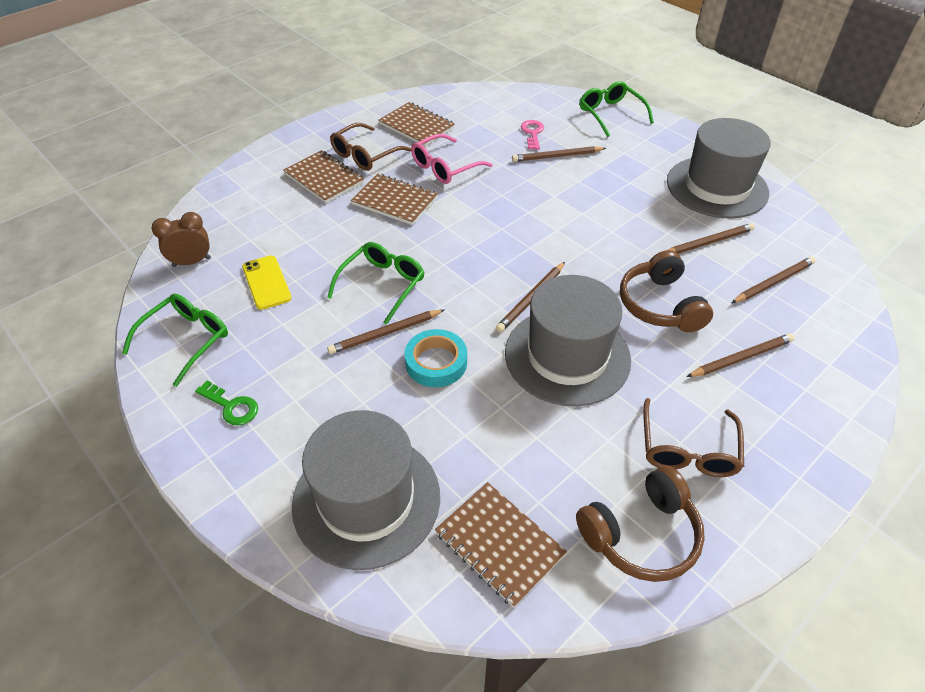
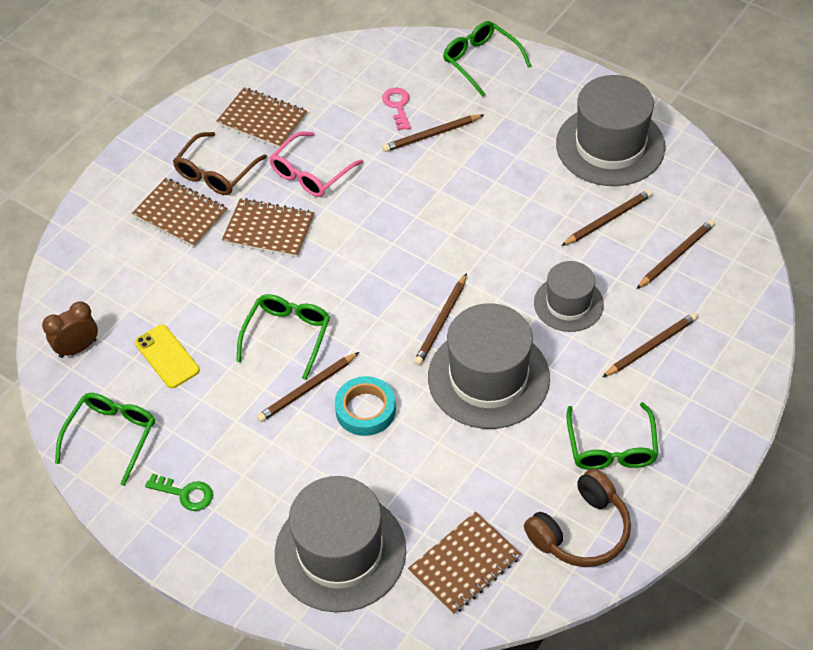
camera: 10 degrees left, 5 degrees up
brown notebook [435,482,567,608] -> brown notebook turned 75 degrees counterclockwise [408,511,521,615]
brown headphones [620,250,713,332] -> grey hat [534,261,604,332]
brown glasses [643,398,744,477] -> green glasses [566,402,659,470]

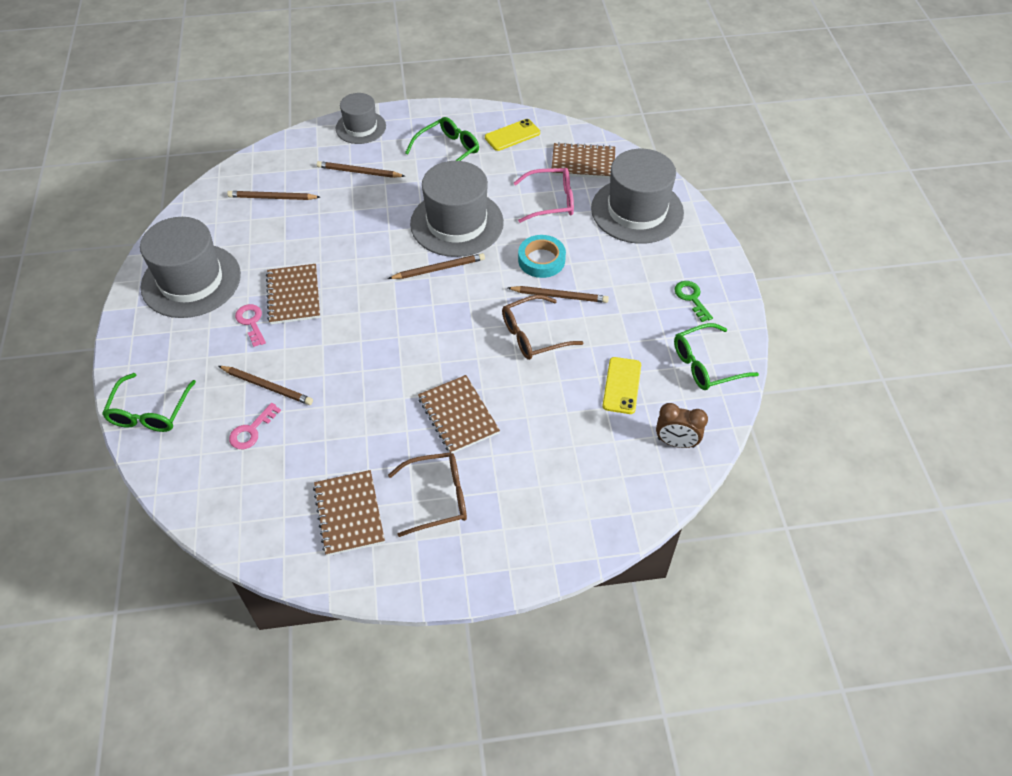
camera: 135 degrees left, 0 degrees up
brown notebook [132,178,227,247] -> brown notebook moved to [266,264,320,324]
green glasses [236,294,330,380] -> brown glasses [502,295,584,360]
pink glasses [269,132,363,197] -> pink glasses moved to [514,168,574,223]
brown headphones [524,468,631,567] -> yellow phone [485,119,540,151]
grey hat [534,261,604,332] -> grey hat moved to [336,93,386,144]
brown pencil [561,189,653,246] -> none
none -> pink key [235,304,266,347]

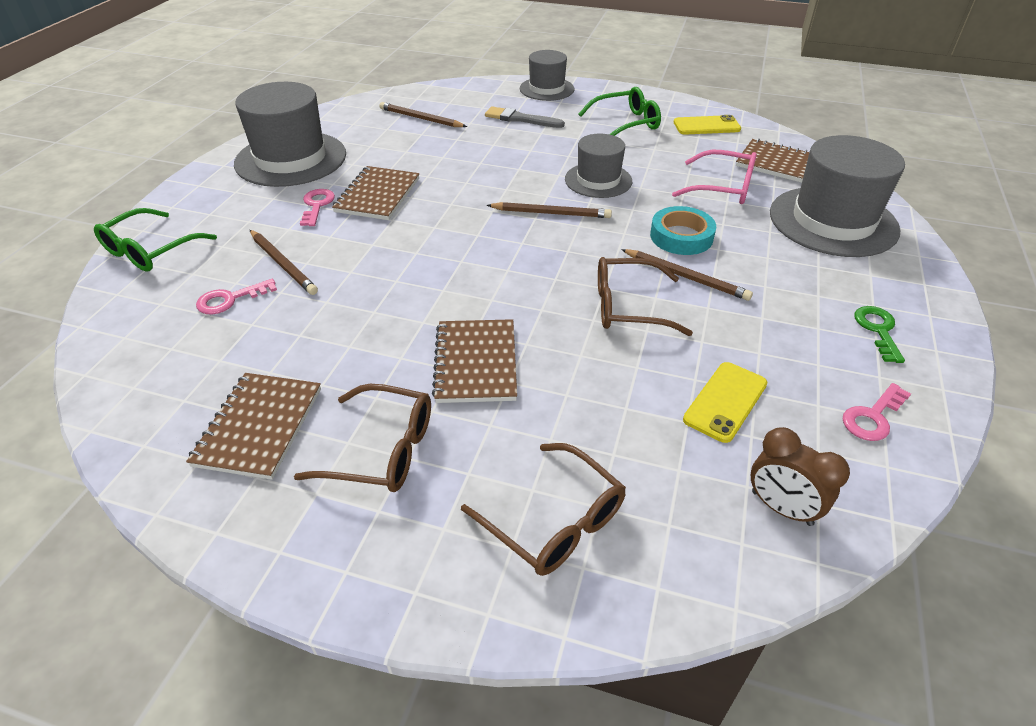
camera: 25 degrees right, 10 degrees down
brown pencil [317,161,405,178] -> grey brush [485,106,565,128]
grey hat [410,161,504,257] -> grey hat [565,134,632,198], size x0.59
green glasses [674,323,759,390] -> pink key [843,383,911,441]
none -> brown glasses [461,443,626,576]

